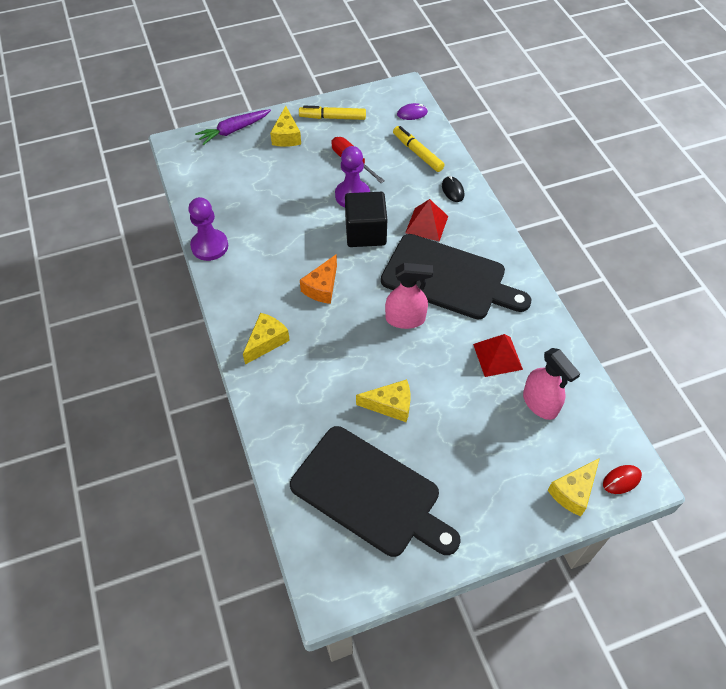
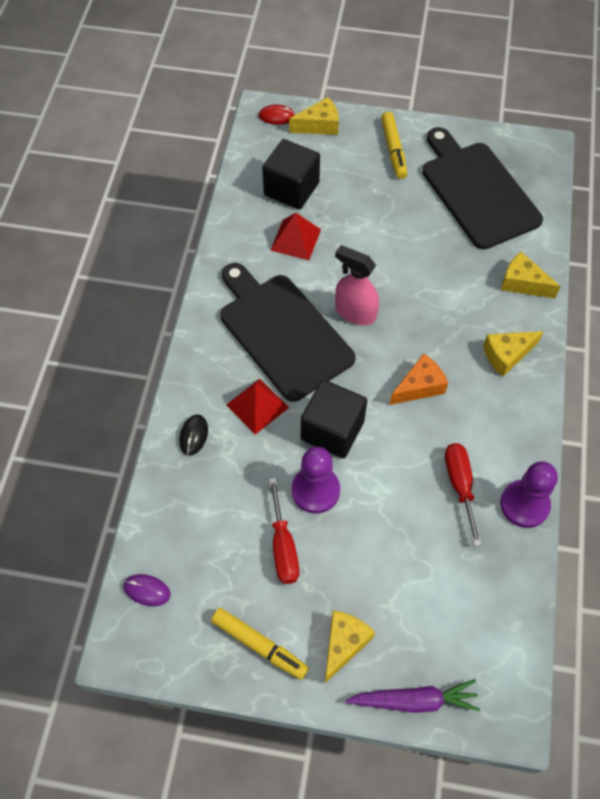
camera: 150 degrees left, 5 degrees up
yellow cheese [356,379,411,422] -> yellow cheese moved to [501,252,561,298]
yellow marker [393,126,445,172] -> yellow marker moved to [381,112,407,179]
pink spray bottle [523,348,580,420] -> black cube [262,139,320,209]
none -> red screwdriver [445,443,482,547]

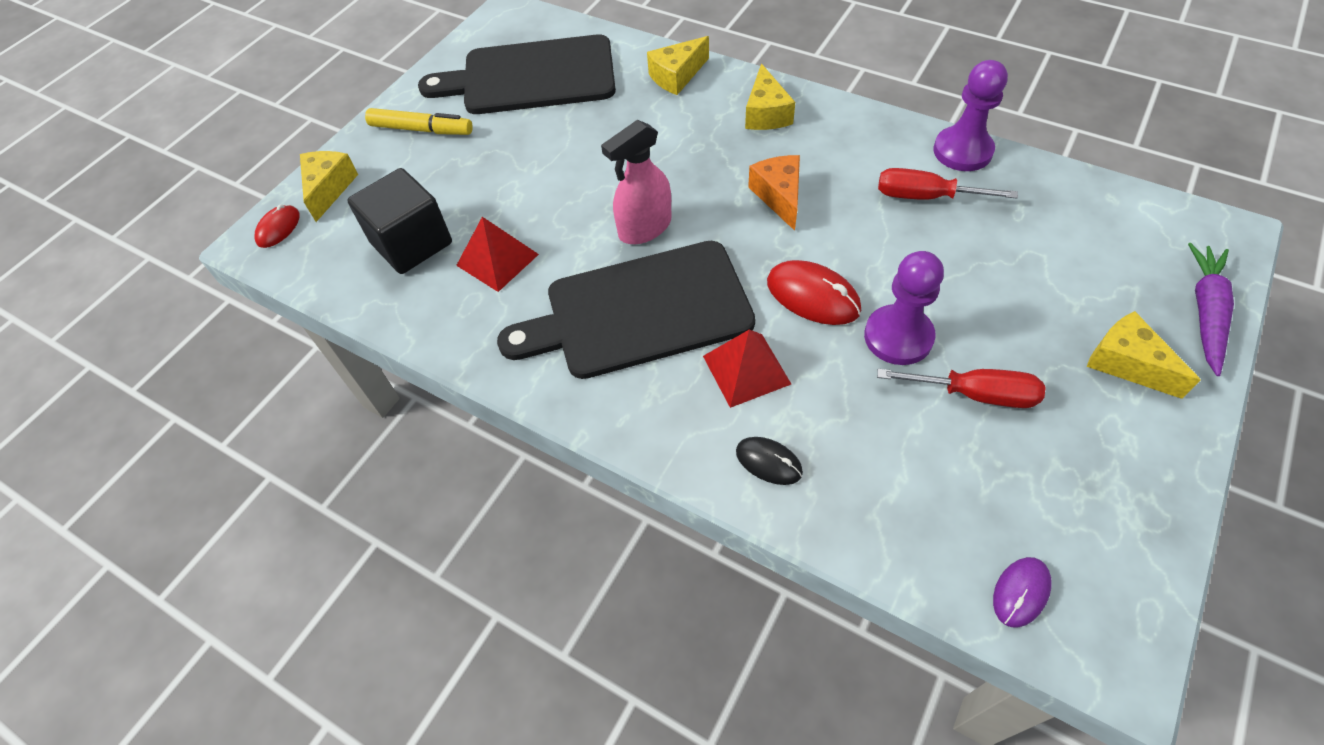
camera: 65 degrees left, 5 degrees down
yellow marker [211,608,309,680] -> none
black cube [301,380,367,458] -> red mouse [767,260,861,325]

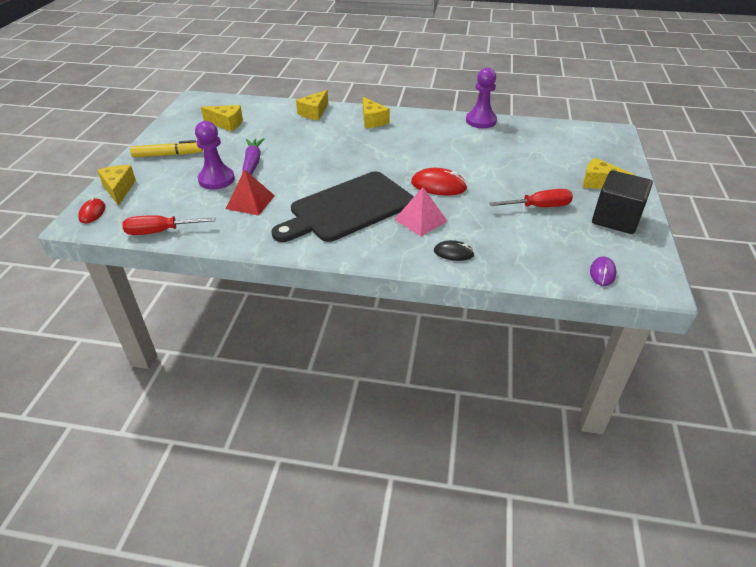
camera: 25 degrees left, 15 degrees down
black cube [347,168,452,274] -> black cube moved to [592,170,653,234]
black cutting board [418,34,616,114] -> yellow cheese [201,105,243,132]
pink spray bottle [601,120,672,244] -> none
red pyramid [703,330,791,408] -> pink pyramid [394,187,447,236]
orange cheese [748,155,800,231] -> none
purple pawn [864,251,944,365] -> purple pawn moved to [195,121,235,190]
red screwdriver [878,168,1018,200] -> red screwdriver moved to [122,215,215,235]
purple carrot [1188,243,1234,376] -> purple carrot moved to [242,138,265,175]

